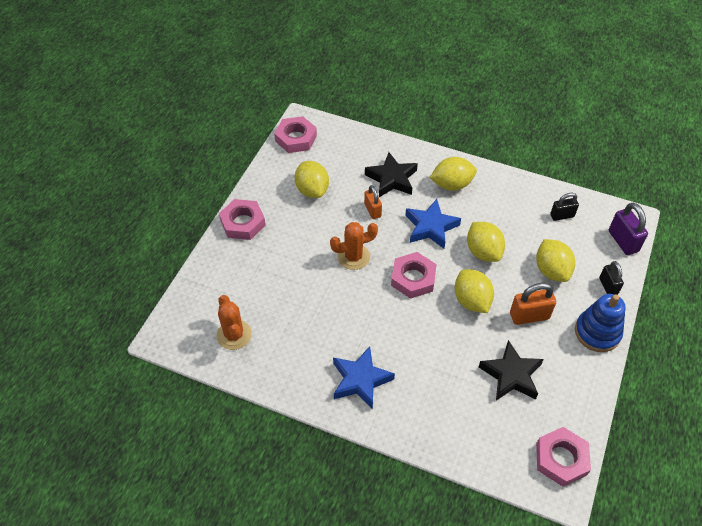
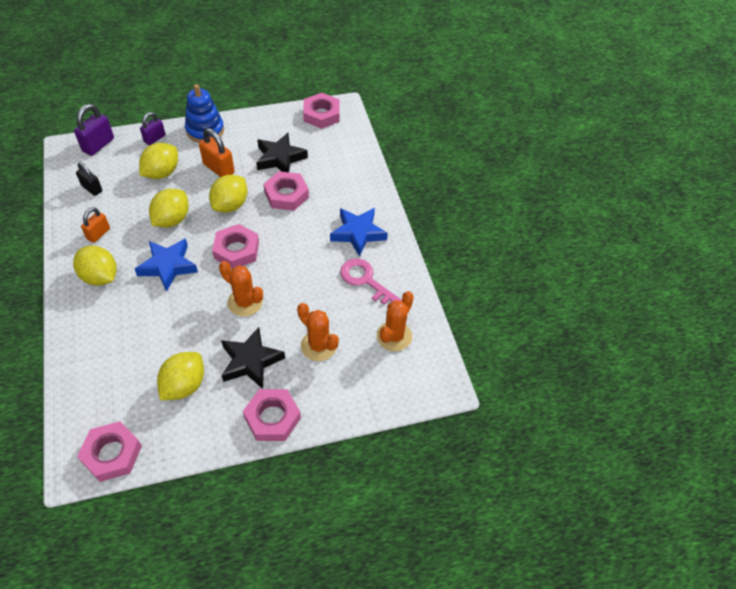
camera: 130 degrees left, 0 degrees up
orange padlock [364,185,382,219] -> orange padlock moved to [81,207,110,243]
black star [365,152,418,197] -> black star moved to [221,327,285,389]
black padlock [599,261,624,295] -> purple padlock [140,112,165,145]
none -> pink nut [263,171,309,211]
none -> orange cactus [297,303,339,361]
none -> pink key [340,259,402,308]

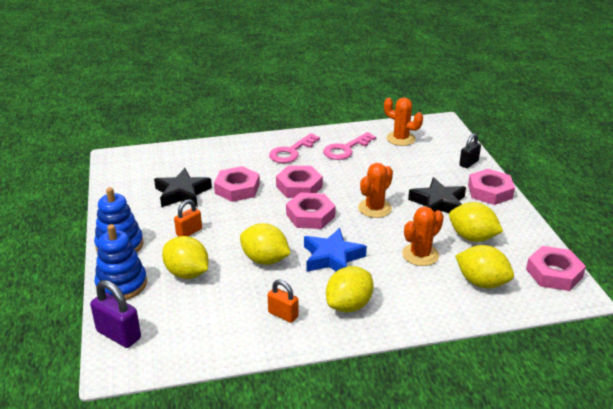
camera: 85 degrees left, 20 degrees down
black padlock [76,162,102,196] -> black padlock moved to [459,133,481,168]
purple padlock [140,112,165,145] -> blue stacking toy [95,224,147,300]
orange padlock [199,128,234,177] -> orange padlock [174,199,202,236], size x0.66
yellow lemon [209,175,247,213] -> yellow lemon moved to [455,245,514,288]
orange cactus [297,303,339,361] -> orange cactus moved to [402,207,444,266]
pink nut [303,93,340,129] -> pink nut moved to [276,166,323,198]
blue star [330,208,388,257] -> pink key [269,133,320,163]

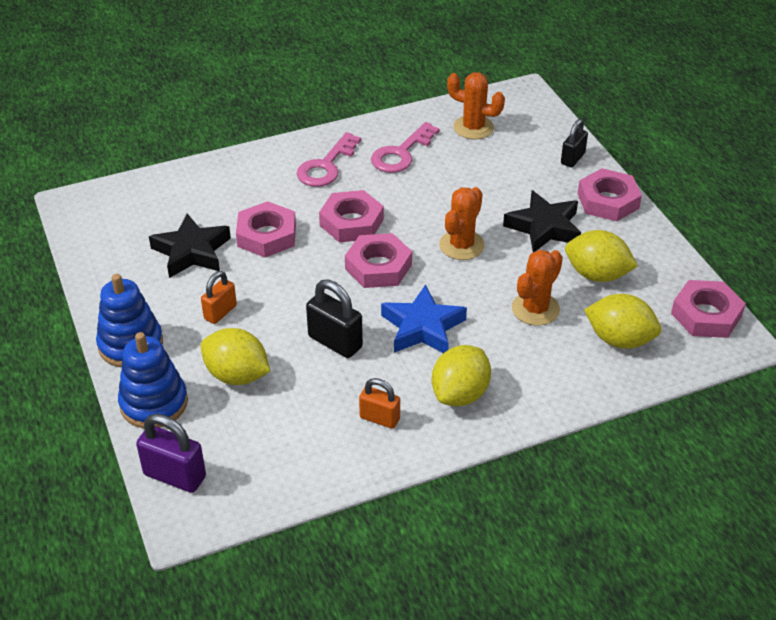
camera: 10 degrees left, 10 degrees up
yellow lemon [240,223,291,265] -> black padlock [306,280,363,358]

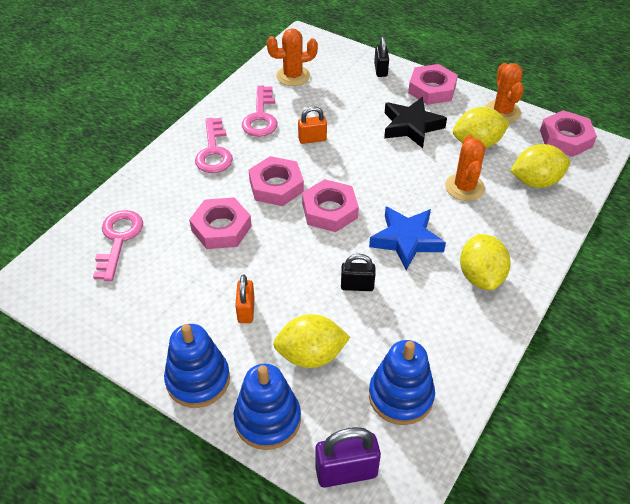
camera: 35 degrees left, 5 degrees up
black star [149,214,231,278] -> none
black padlock [306,280,363,358] -> black padlock [341,254,376,291], size x0.66
orange padlock [359,378,400,429] -> orange padlock moved to [298,106,327,144]
orange cactus [439,187,485,260] -> orange cactus moved to [485,63,524,122]
none -> pink key [93,210,143,281]
none -> blue stacking toy [369,340,435,425]

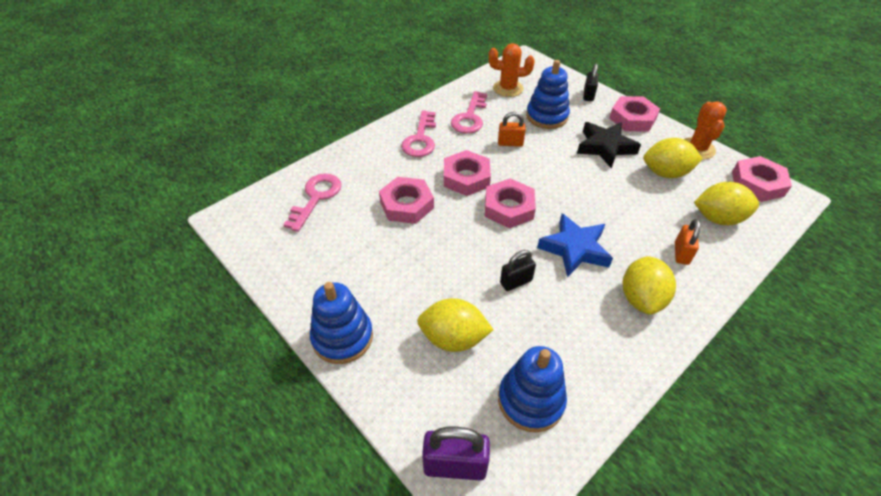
camera: 15 degrees right, 0 degrees up
blue stacking toy [234,364,301,450] -> blue stacking toy moved to [526,60,570,129]
orange padlock [235,274,255,323] -> orange padlock moved to [675,219,700,265]
black padlock [341,254,376,291] -> black padlock turned 45 degrees counterclockwise [500,250,536,291]
orange cactus [445,135,485,201] -> none

